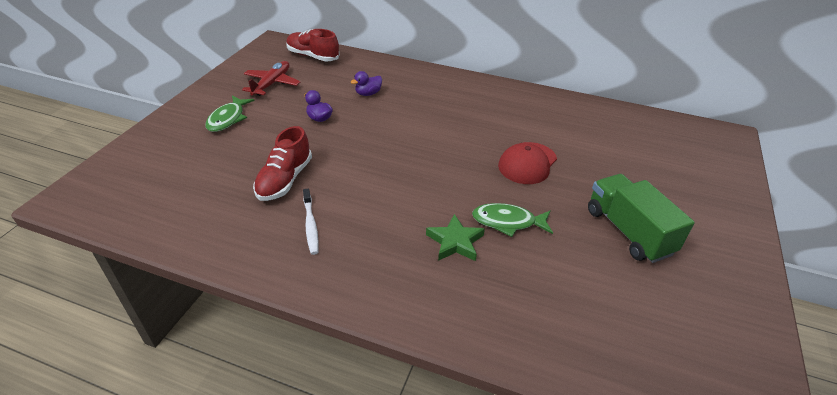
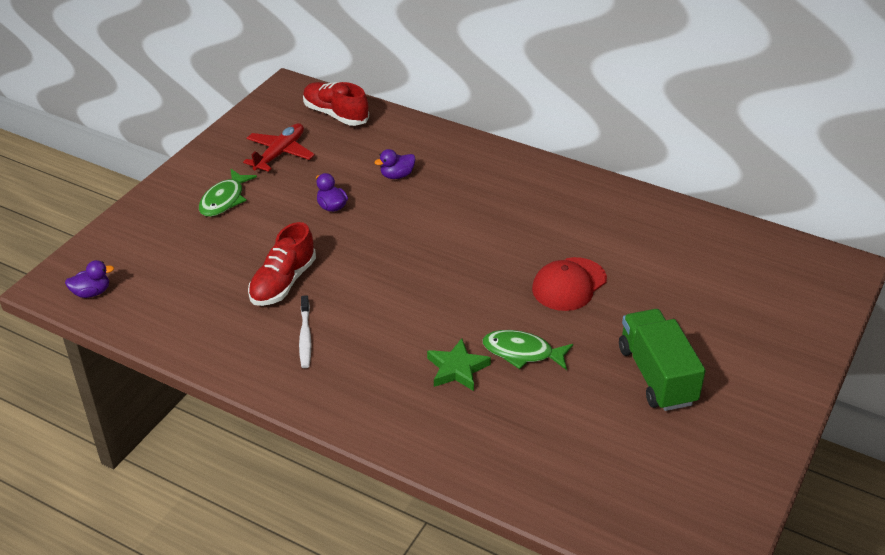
camera: 10 degrees right, 0 degrees up
none -> purple duck [65,260,114,298]

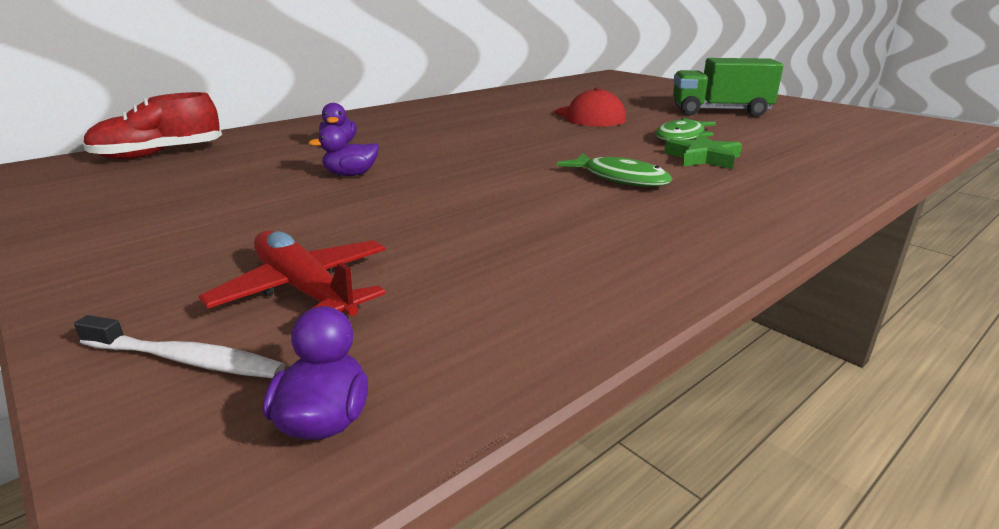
camera: 70 degrees left, 15 degrees down
green fish [199,169,257,217] -> green fish moved to [556,153,672,187]
red plane [243,123,315,172] -> red plane moved to [199,231,386,316]
red shoe [248,222,316,306] -> none
white toothbrush [299,295,312,368] -> white toothbrush moved to [74,315,285,378]

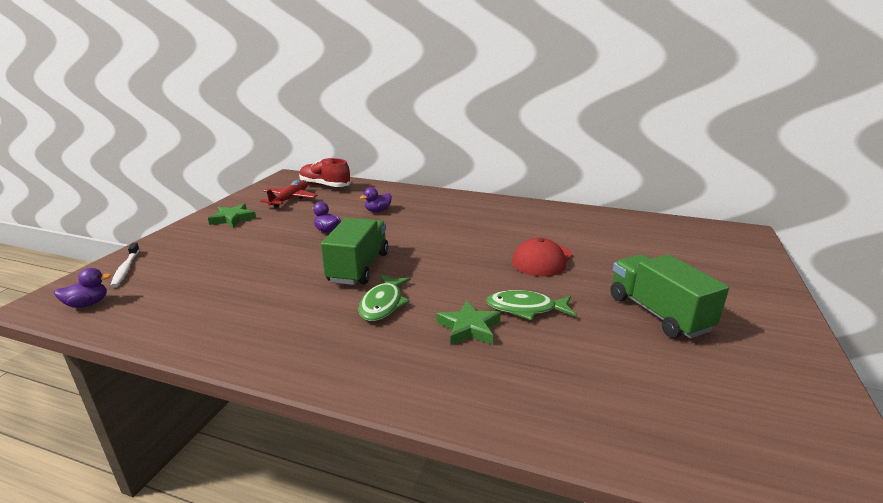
camera: 60 degrees right, 0 degrees up
red plane [199,231,386,316] -> red plane moved to [260,180,317,208]
none -> green star [208,204,256,228]
none -> green truck [321,218,388,285]

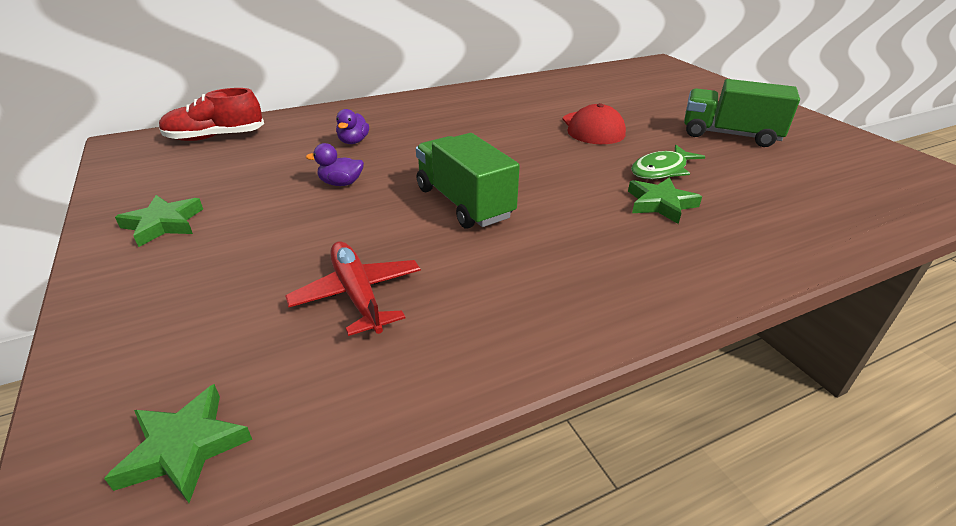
camera: 45 degrees left, 10 degrees up
purple duck [54,268,111,308] -> green star [104,384,252,503]
white toothbrush [110,242,140,287] -> none
red plane [260,180,317,208] -> red plane moved to [285,241,421,336]
green fish [358,275,411,321] -> none

